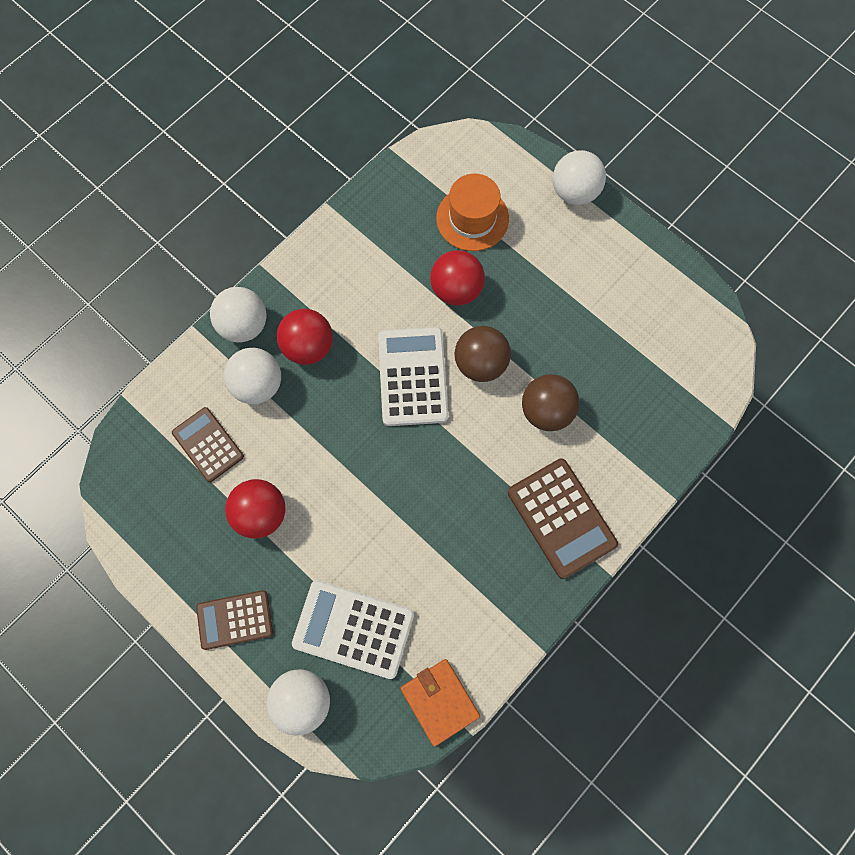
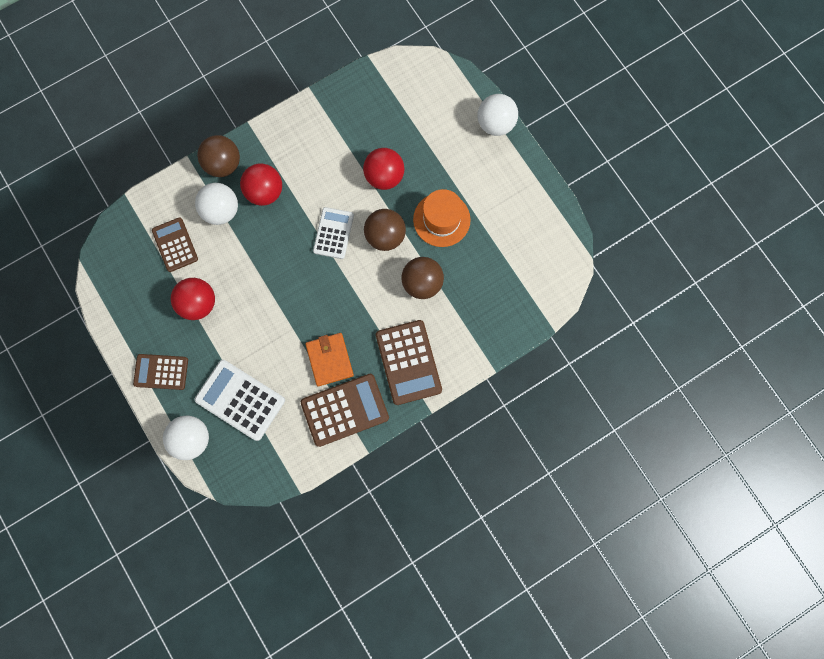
camera: 15 degrees right, 5 degrees up
white ball [210,287,267,342] -> brown ball [197,135,240,177]
white calculator [378,327,449,426] -> white calculator [313,207,354,259], size x0.66
orange wallet [400,659,480,747] -> orange wallet moved to [305,333,354,386]
orange hat [436,174,509,251] -> orange hat moved to [413,189,471,247]
none -> brown calculator [301,374,389,447]

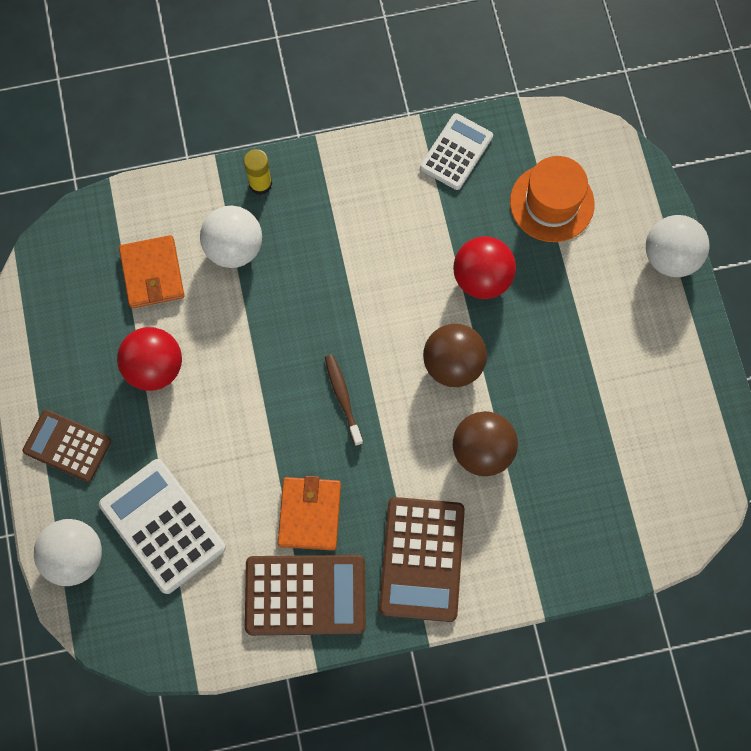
camera: 20 degrees right, 5 degrees down
brown calculator [152,217,198,272] -> orange wallet [119,235,184,308]
brown ball [197,135,240,177] -> yellow glue stick [244,149,272,195]
red ball [240,164,282,206] -> none
white calculator [313,207,354,259] -> white calculator moved to [420,113,493,190]
orange hat [413,189,471,247] -> orange hat moved to [510,156,594,242]
none -> brown toothbrush [325,354,363,446]

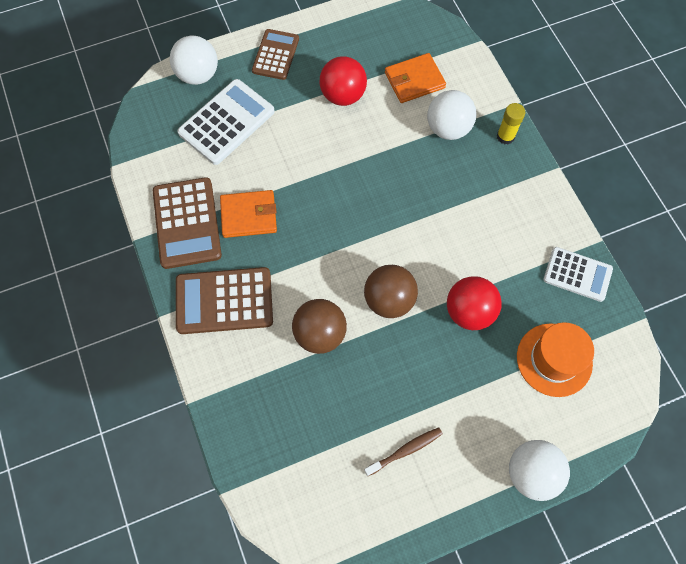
camera: 80 degrees right, 5 degrees down
brown toothbrush [325,354,363,446] -> brown toothbrush moved to [364,427,443,476]

